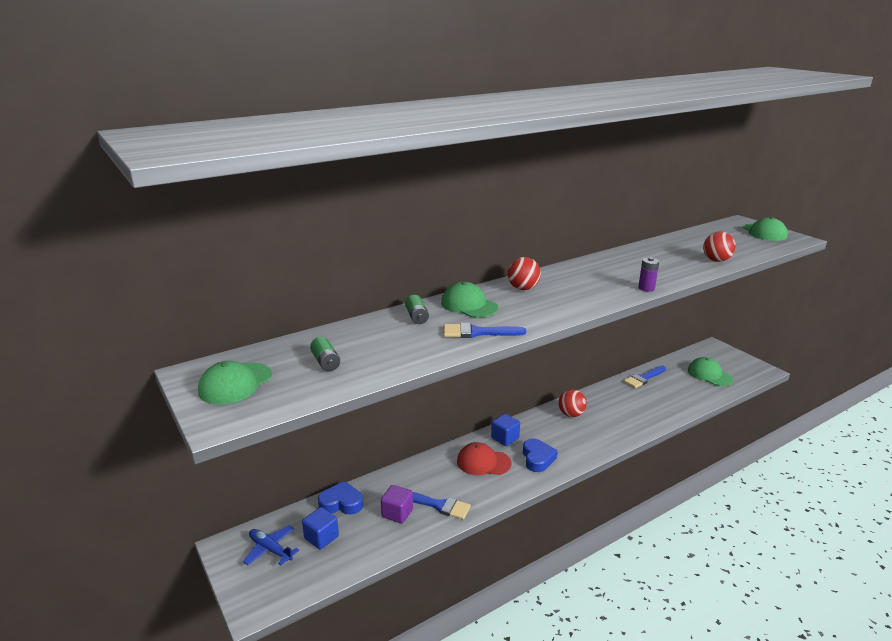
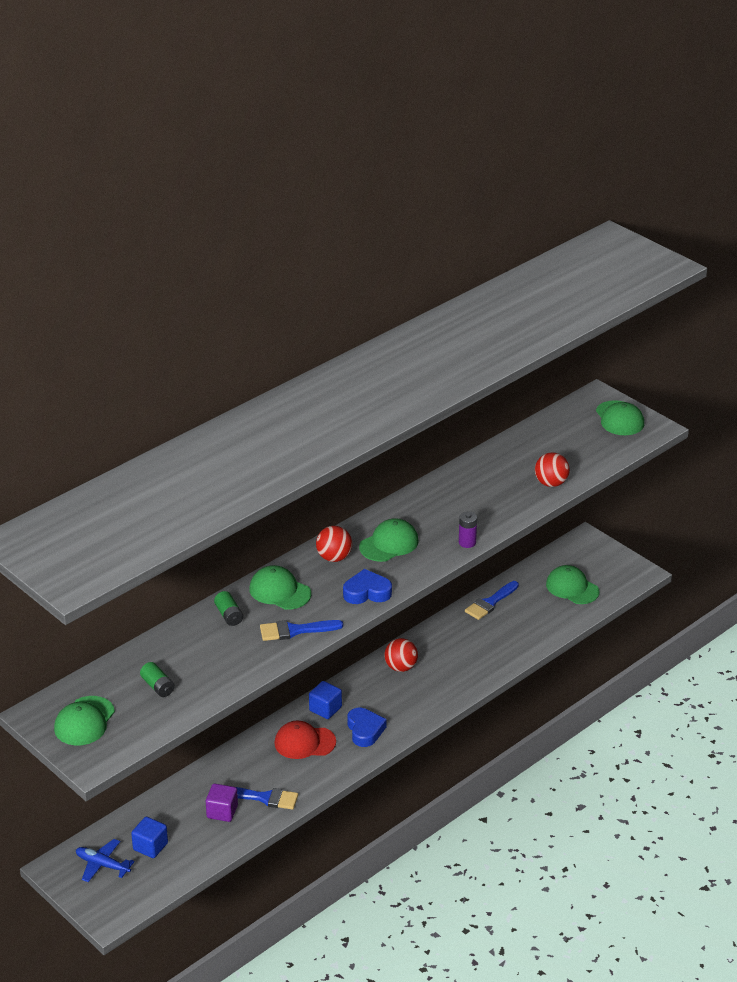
camera: 10 degrees left, 10 degrees up
blue heart [318,481,363,515] -> blue heart moved to [343,569,392,604]
none -> green cap [359,518,419,562]

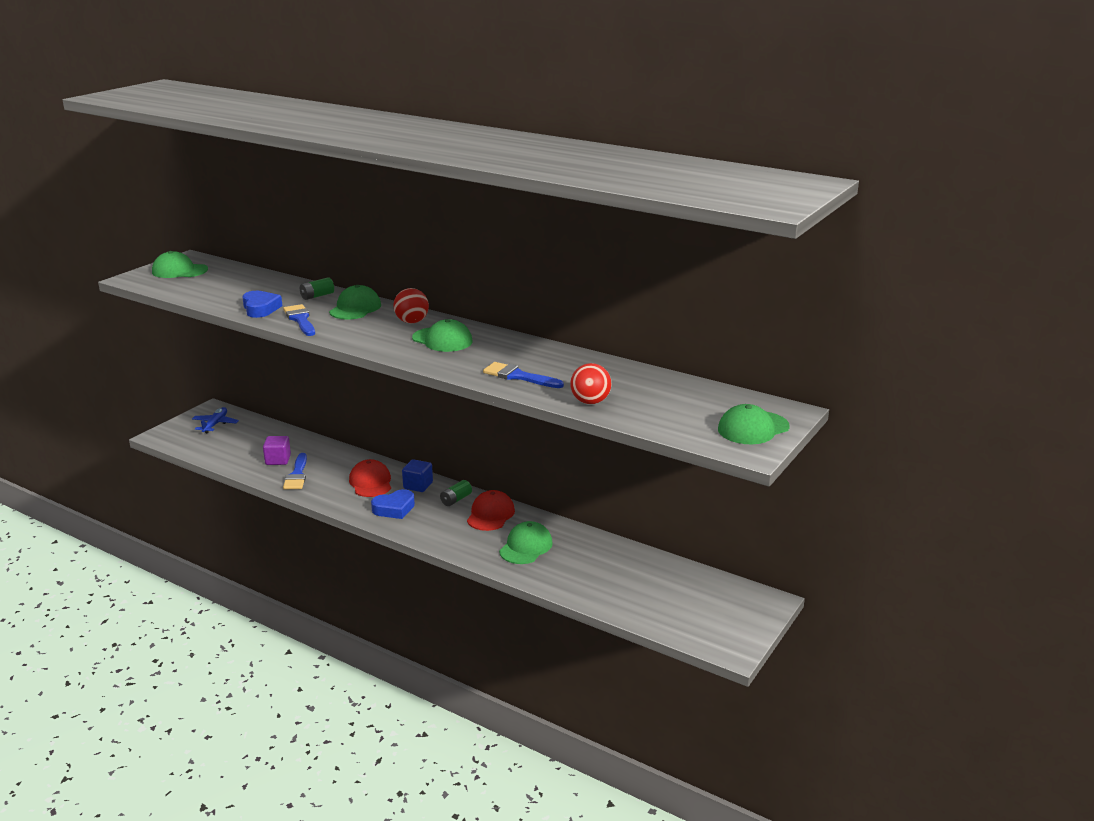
camera: 75 degrees right, 10 degrees down
blue cube [131,817,168,858] -> none
green battery [140,662,175,697] -> green battery moved to [440,480,472,506]
blue heart [343,569,392,604] -> blue heart moved to [242,291,282,318]
red ball [384,638,418,672] -> red cap [467,490,515,531]
purple battery [459,512,477,548] -> none
blue brush [465,581,519,620] -> blue brush moved to [483,362,564,388]
green cap [546,565,599,604] -> green cap moved to [499,521,553,564]

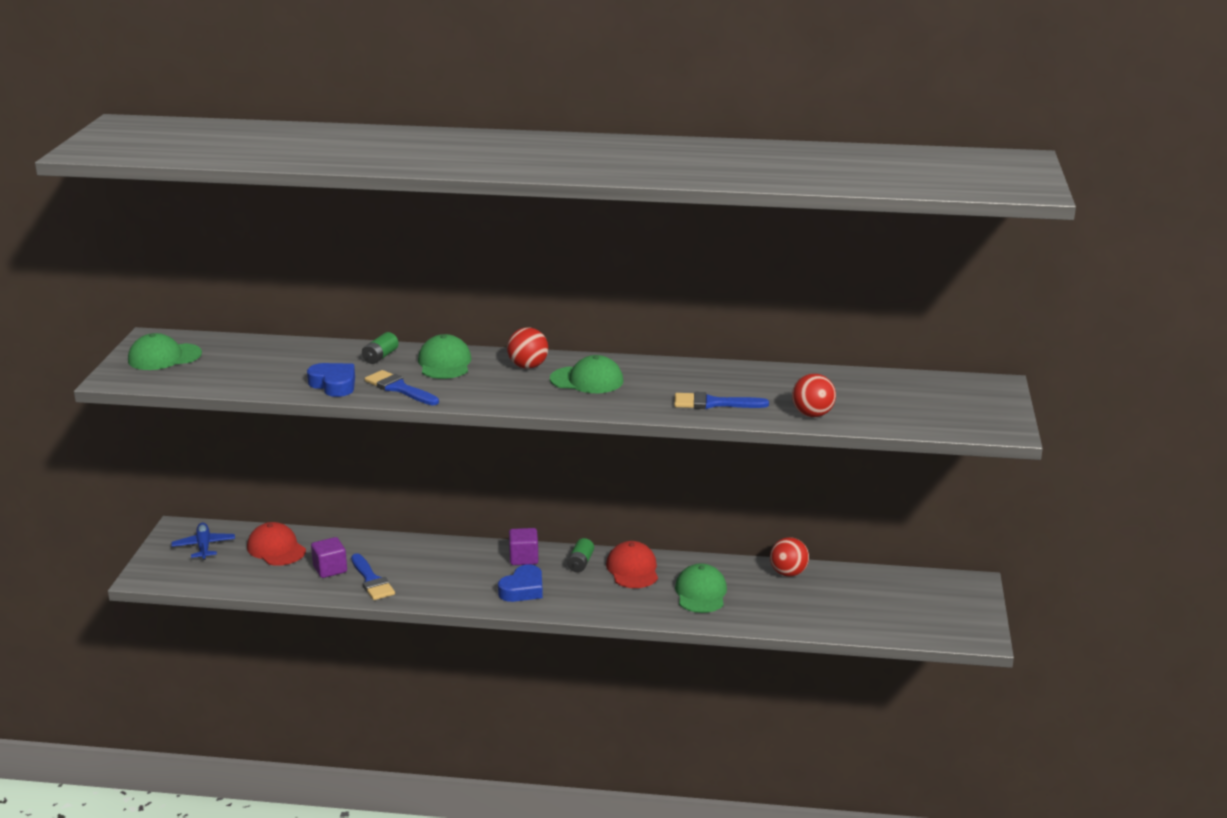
camera: 25 degrees left, 0 degrees up
red cap [349,459,391,497] -> red cap moved to [247,522,306,566]
blue cube [402,459,433,492] -> purple cube [509,528,538,565]
green cap [718,404,790,444] -> none
none -> red ball [770,537,809,577]

